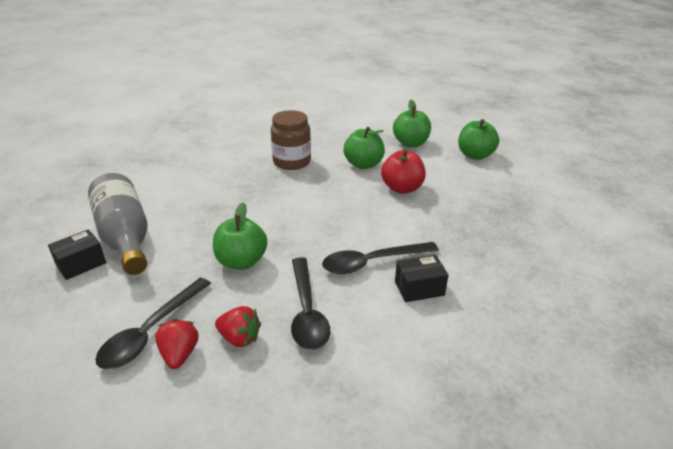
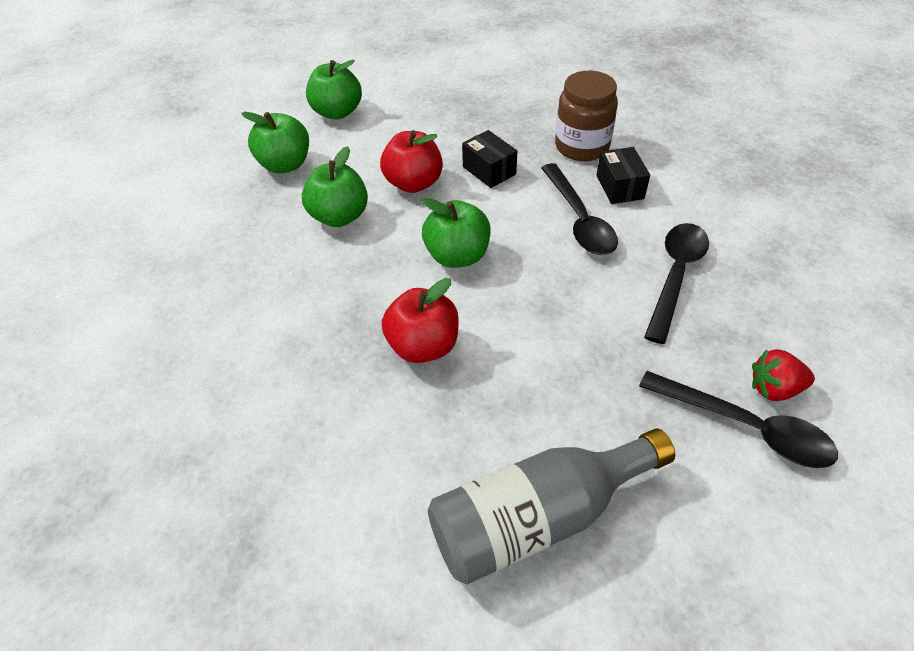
camera: 85 degrees left, 15 degrees up
black box [48,229,106,280] -> black box moved to [462,130,517,188]
green apple [213,202,267,270] -> green apple moved to [422,198,491,268]
red strawberry [215,306,261,347] -> none
brown jar [271,110,311,170] -> brown jar moved to [555,71,618,161]
black spoon [291,257,330,350] -> black spoon turned 60 degrees counterclockwise [644,223,709,344]
none -> red apple [382,278,459,363]

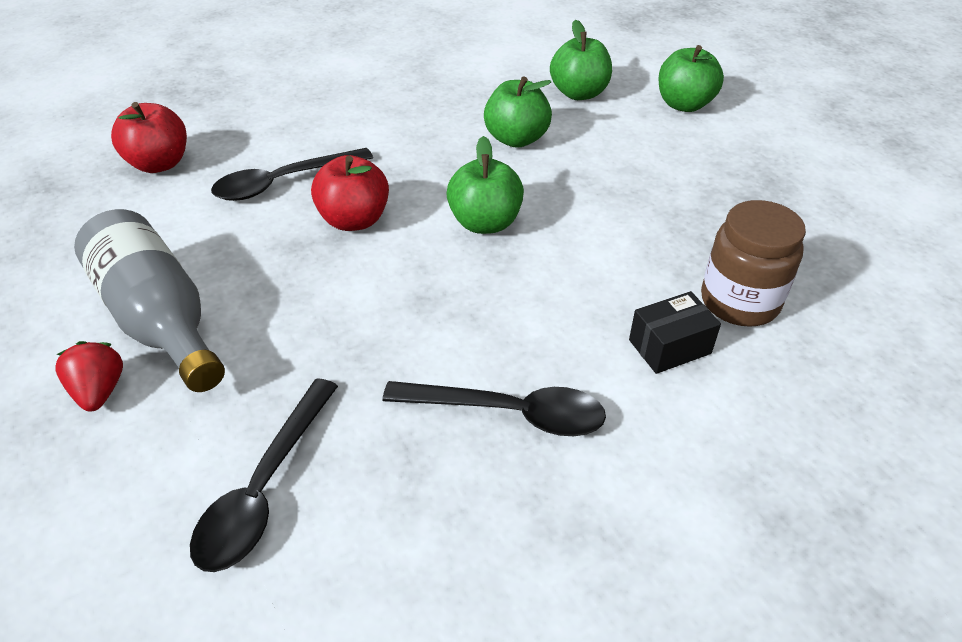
camera: 75 degrees right, 5 degrees down
red apple [380,130,443,193] -> red apple moved to [111,102,187,173]
black box [462,130,517,188] -> none
black spoon [541,163,618,255] -> black spoon moved to [211,148,373,201]
red strawberry [752,349,815,401] -> red strawberry moved to [55,341,123,412]

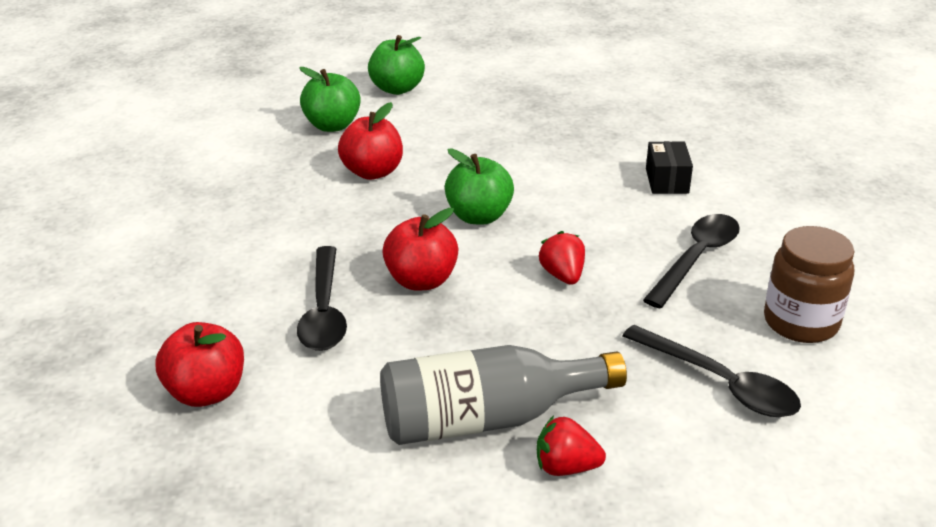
camera: 65 degrees left, 10 degrees down
green apple [484,76,552,148] -> red apple [338,102,403,180]
brown jar [701,200,806,327] -> brown jar moved to [764,226,855,343]
none -> red strawberry [539,231,585,285]

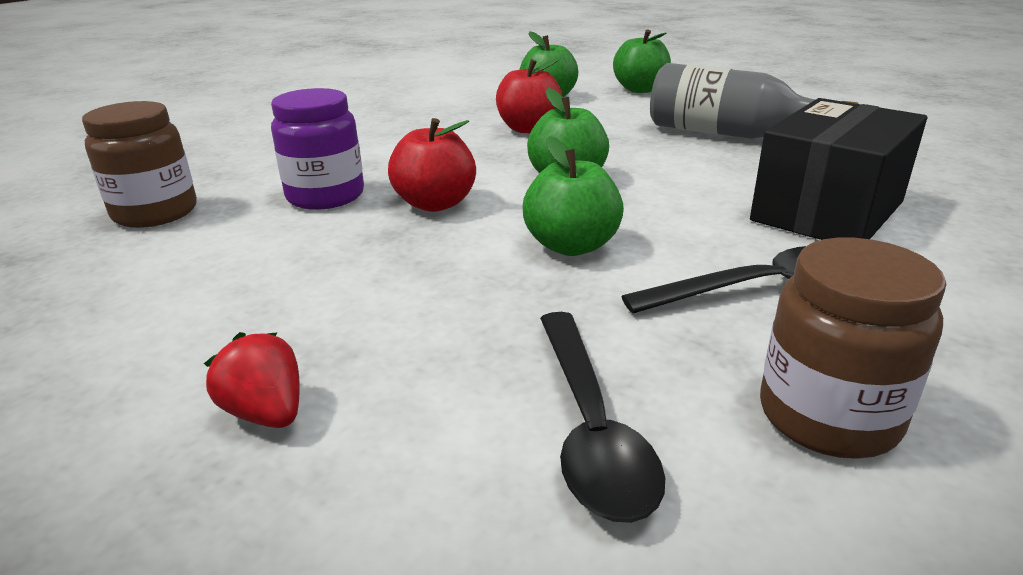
camera: 40 degrees right, 5 degrees down
red apple [155,322,244,407] -> brown jar [82,101,197,228]
black spoon [297,246,347,351] -> purple jar [271,88,364,210]
grey bottle [380,345,627,445] -> grey bottle moved to [650,63,859,139]
red strawberry [539,231,585,285] -> green apple [523,136,624,256]
black box [646,141,693,194] -> black box [750,98,927,240], size x2.08

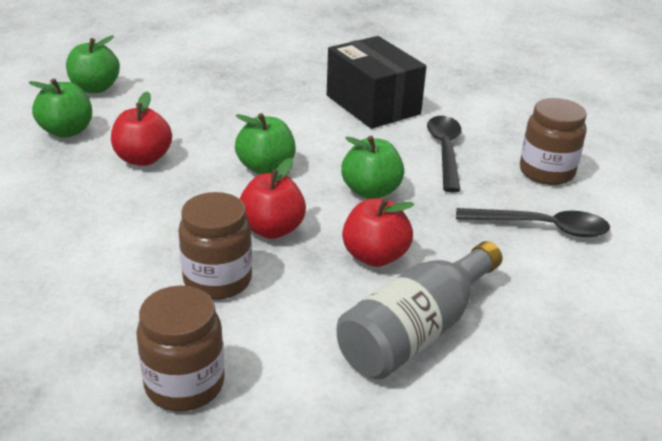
camera: 75 degrees left, 5 degrees up
red strawberry [204,332,300,428] -> none
purple jar [271,88,364,210] -> brown jar [178,192,252,300]
grey bottle [650,63,859,139] -> grey bottle moved to [337,241,503,379]
none -> red apple [342,198,414,267]

